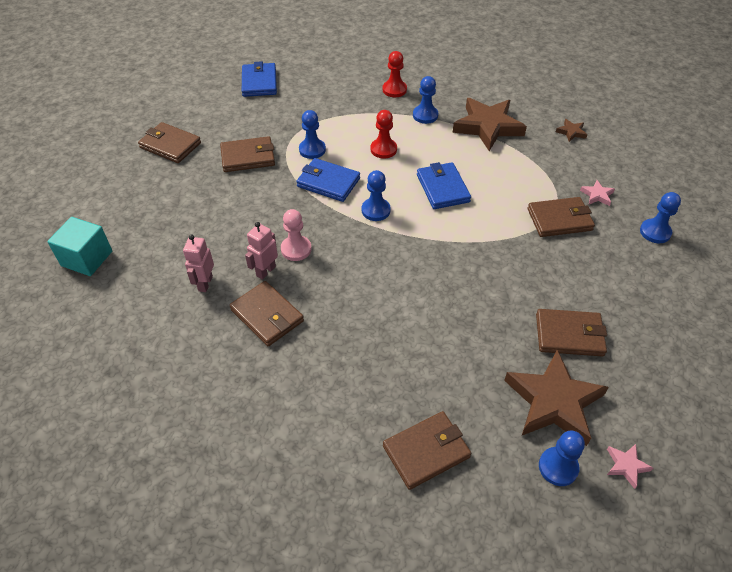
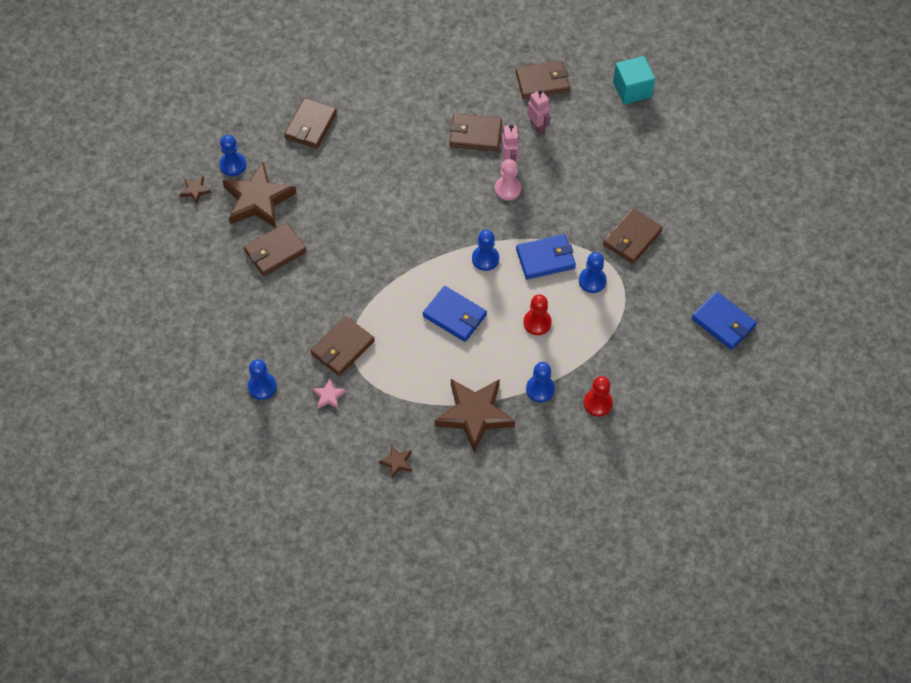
camera: 140 degrees right, 10 degrees up
brown wallet [138,122,201,163] -> brown wallet moved to [516,60,570,99]
pink star [607,444,653,489] -> brown star [180,176,211,204]

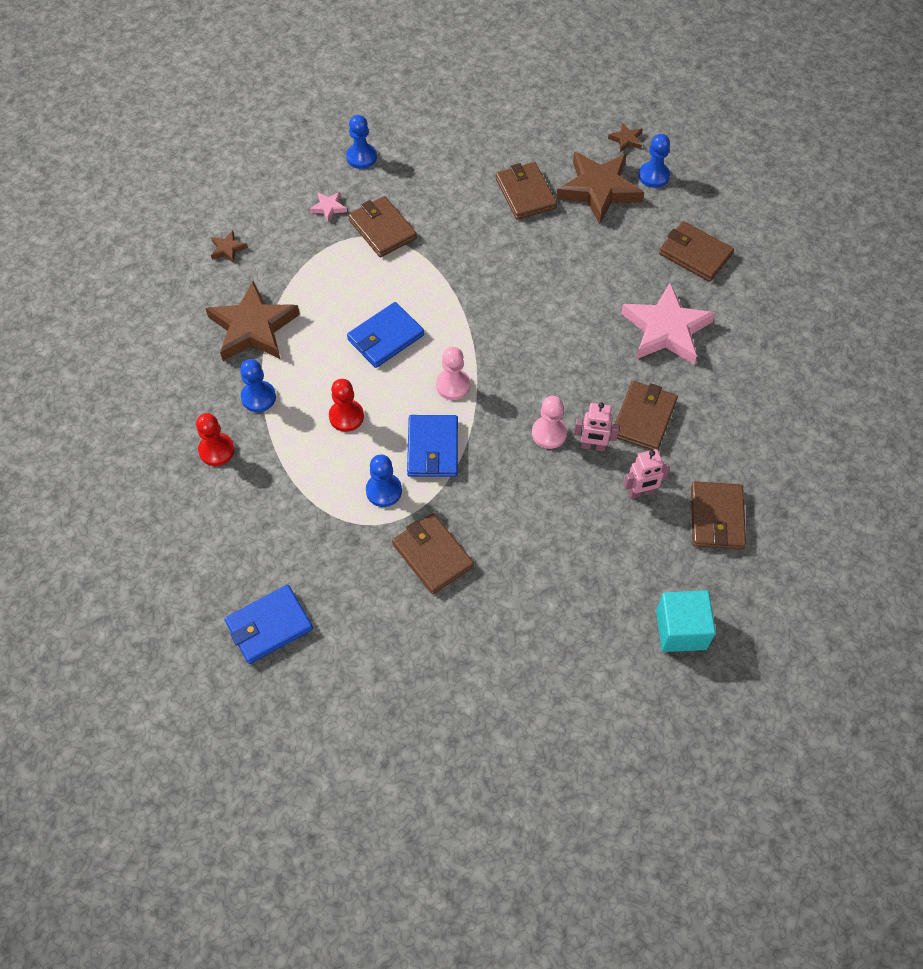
camera: 105 degrees right, 0 degrees up
blue pawn [472,230,499,271] -> pink pawn [436,347,470,400]
none -> pink star [621,283,715,364]

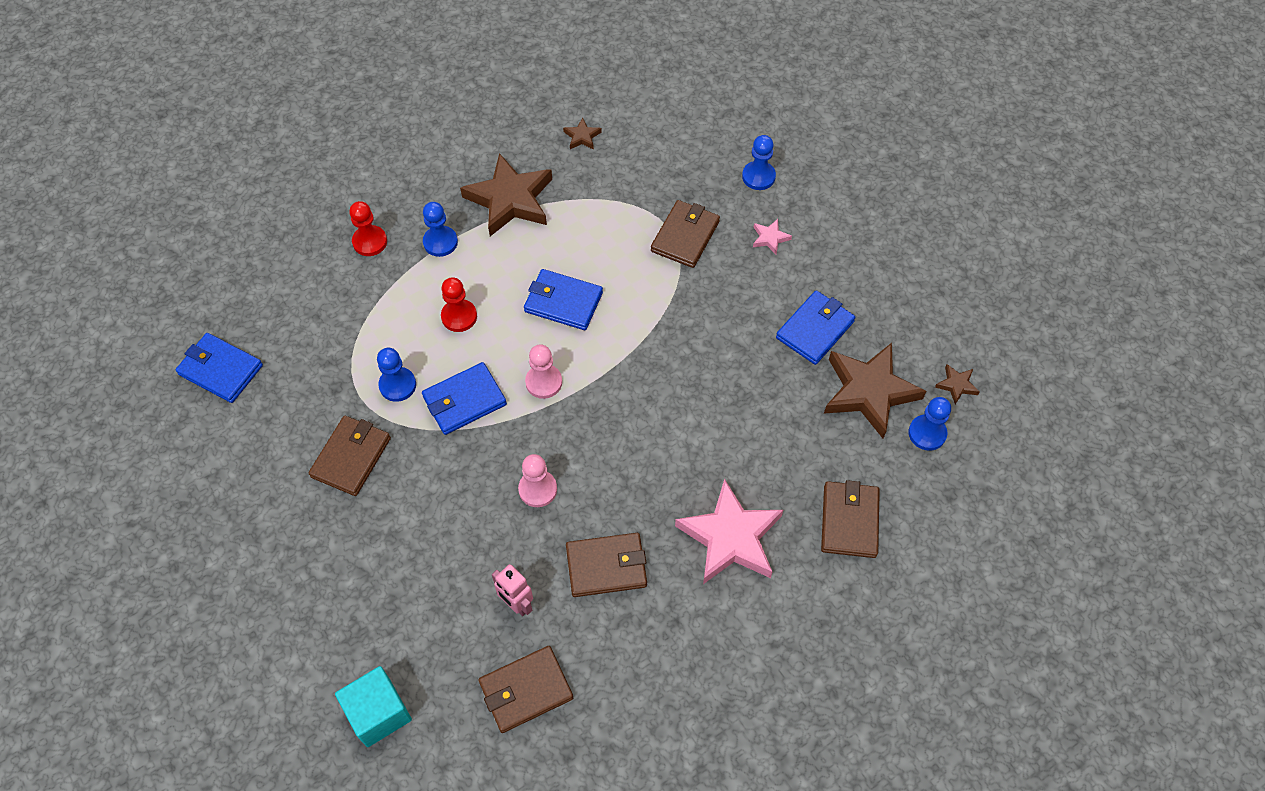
camera: 60 degrees right, 0 degrees up
pink star [310,192,347,223] -> pink star moved to [753,219,792,255]
brown wallet [496,162,557,220] -> blue wallet [776,290,856,365]
pink robot [574,402,620,452] -> none

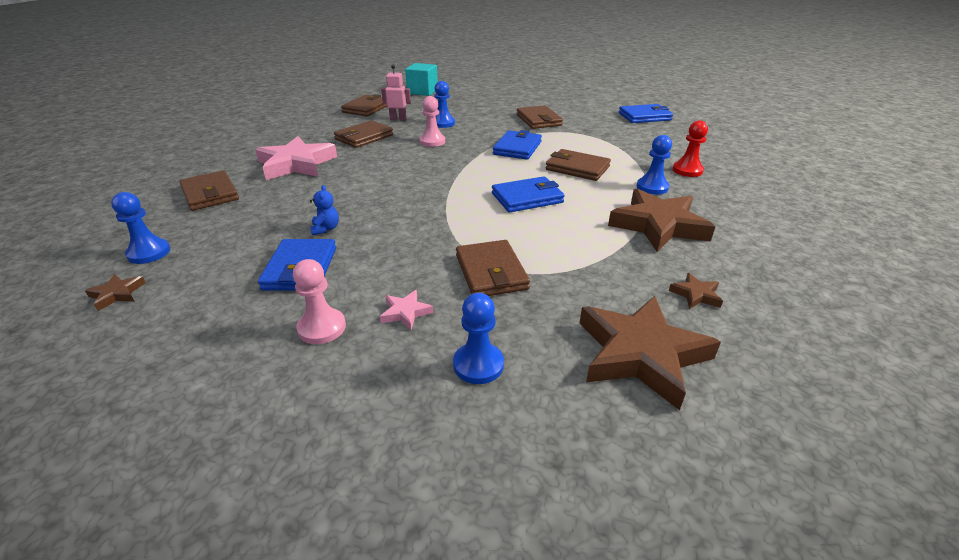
camera: 140 degrees right, 25 degrees down
blue pawn [377,348,416,402] -> blue pawn moved to [434,81,455,128]
red pawn [441,277,477,332] -> brown wallet [546,149,611,181]
pink pawn [525,344,562,399] -> pink pawn moved to [293,259,346,344]
brown star [824,343,927,438] -> brown star moved to [579,296,721,410]
none -> blue teddy bear [310,185,339,235]

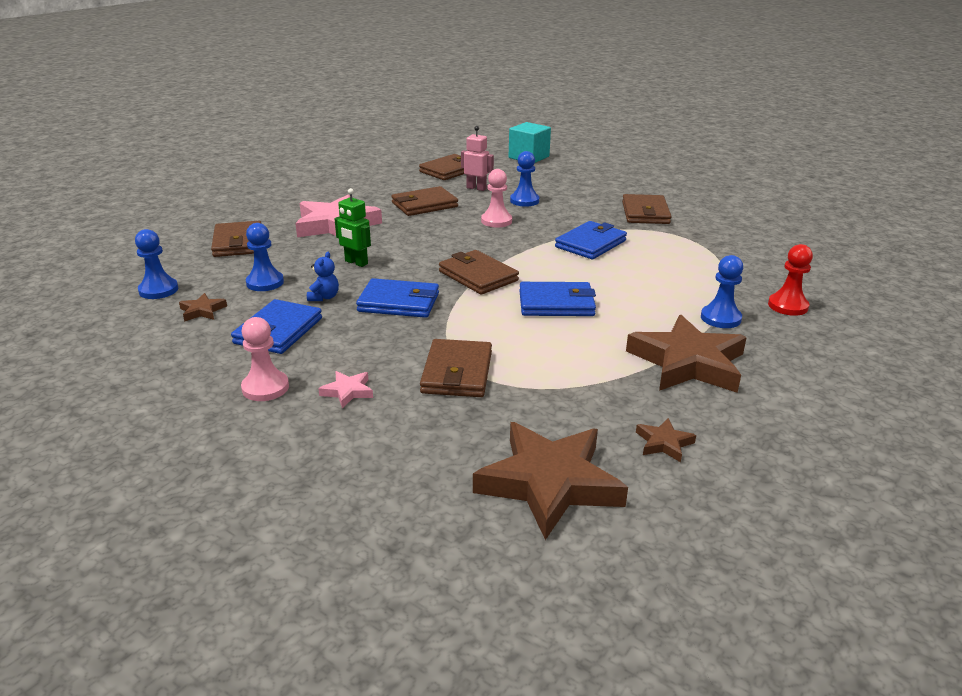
camera: 20 degrees right, 5 degrees down
brown star [85,274,146,311] -> brown star moved to [179,293,227,322]
blue pawn [453,293,504,384] -> blue pawn moved to [246,223,284,291]
brown wallet [546,149,611,181] -> brown wallet moved to [439,250,519,295]
blue wallet [619,104,673,123] -> blue wallet moved to [356,278,439,318]
none -> green robot [335,188,371,267]

